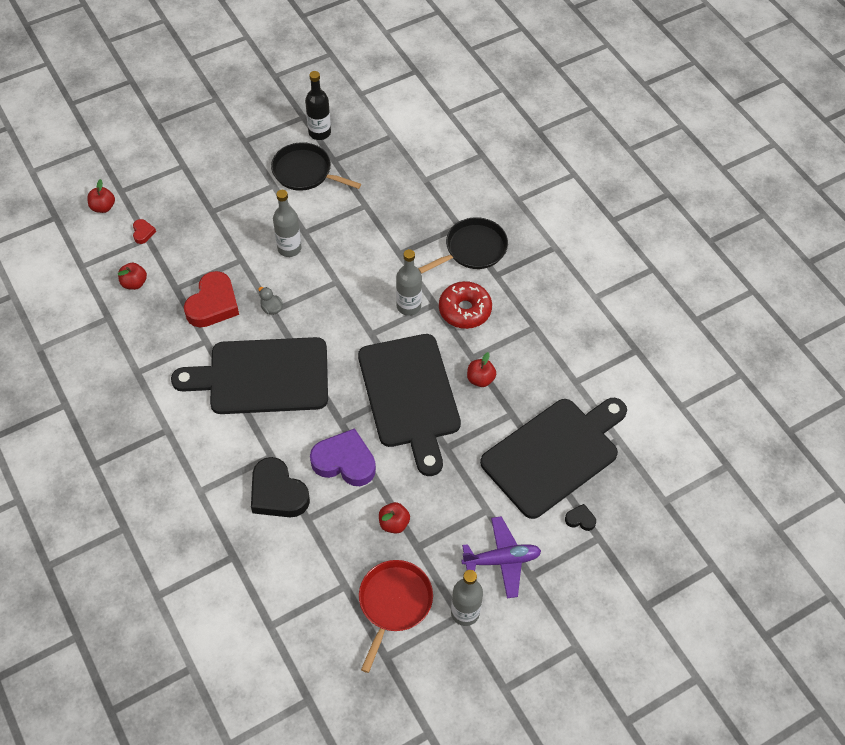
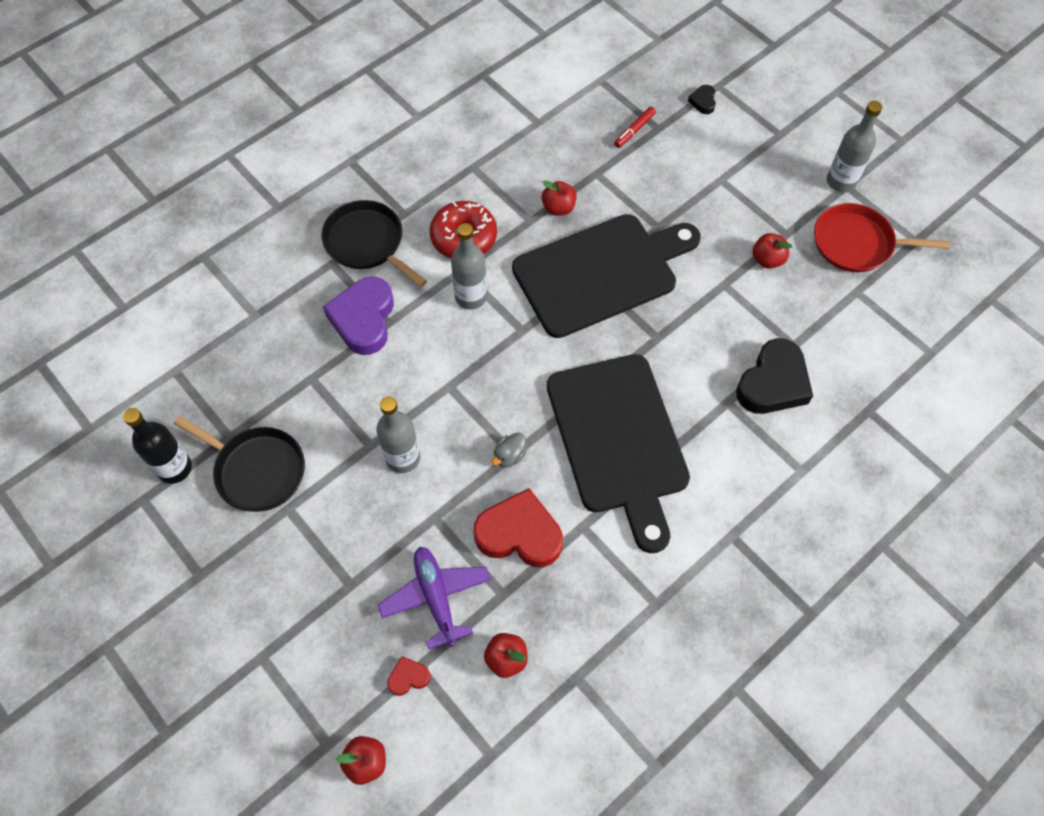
camera: 100 degrees left, 5 degrees up
black pan [271,142,361,191] -> black pan turned 75 degrees counterclockwise [174,416,305,512]
purple heart [310,428,376,486] -> purple heart moved to [323,277,394,355]
purple plane [461,516,541,598] -> purple plane moved to [378,547,491,649]
black cutting board [480,398,627,519] -> red marker [614,107,656,148]

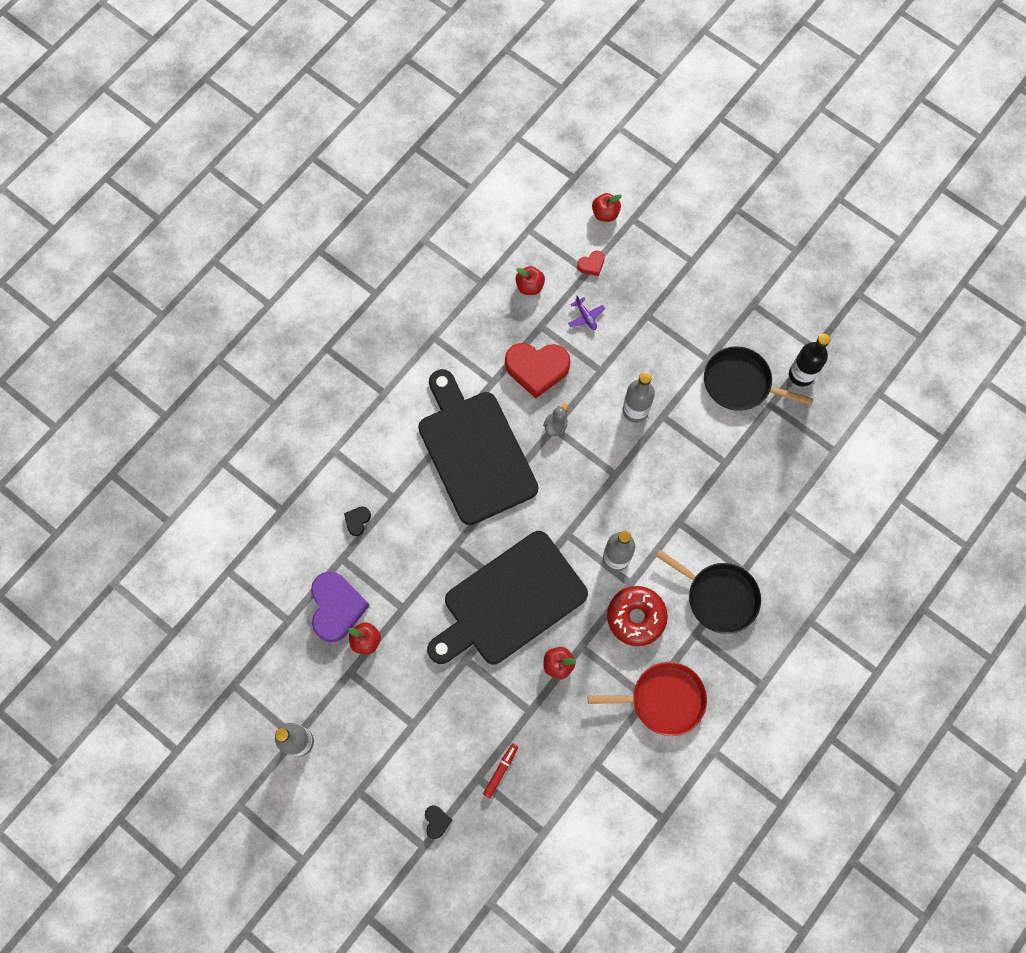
camera: 170 degrees right, 10 degrees up
purple heart [323,277,394,355] -> purple heart moved to [311,571,370,642]
purple plane [378,547,491,649] -> purple plane [568,296,605,330], size x0.51
black heart [736,338,813,414] -> black heart [344,506,371,536], size x0.45
red pan [814,203,950,272] -> red pan moved to [588,662,707,736]

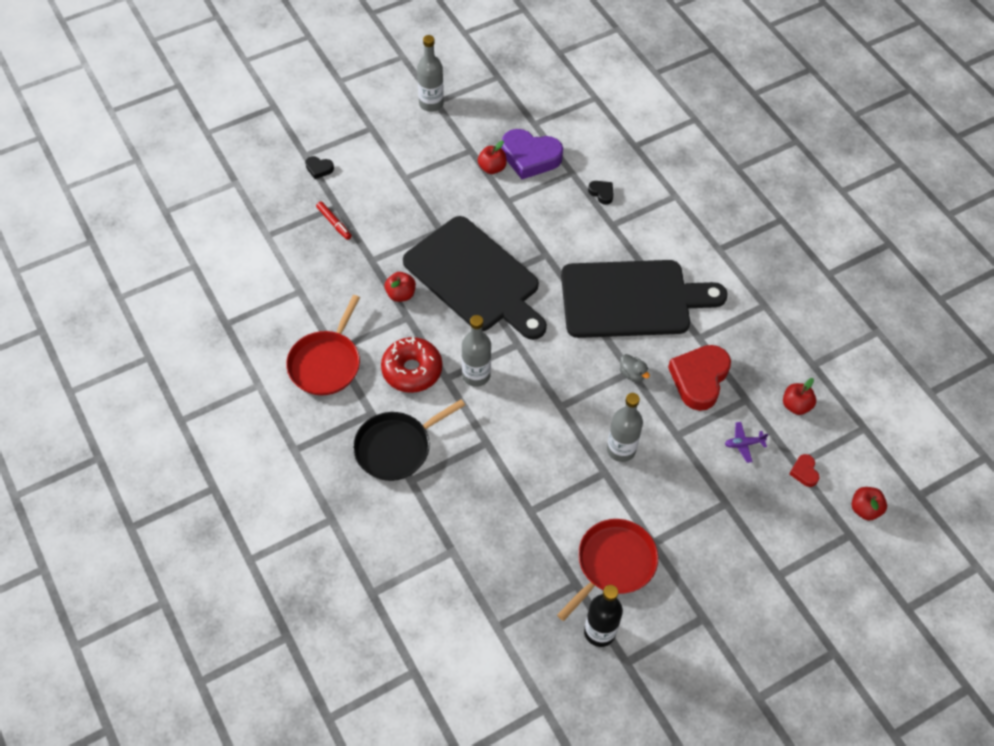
camera: 110 degrees right, 15 degrees down
black cutting board [427,531,588,664] -> black cutting board turned 150 degrees clockwise [403,216,547,340]
black pan [704,346,814,411] -> red pan [557,519,658,621]

